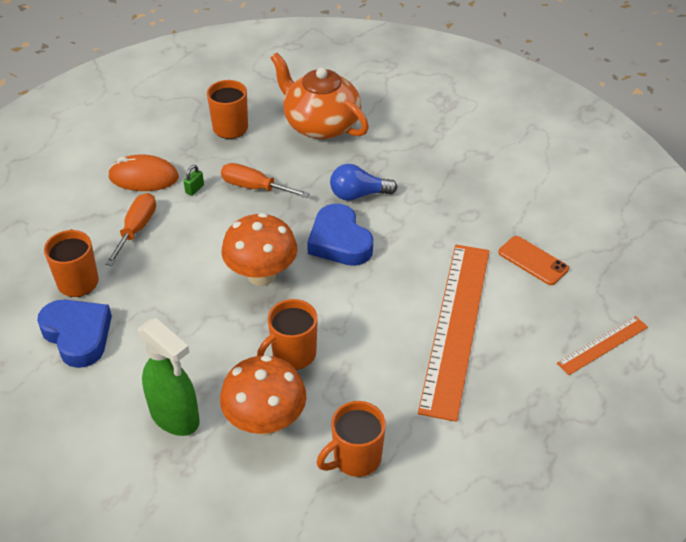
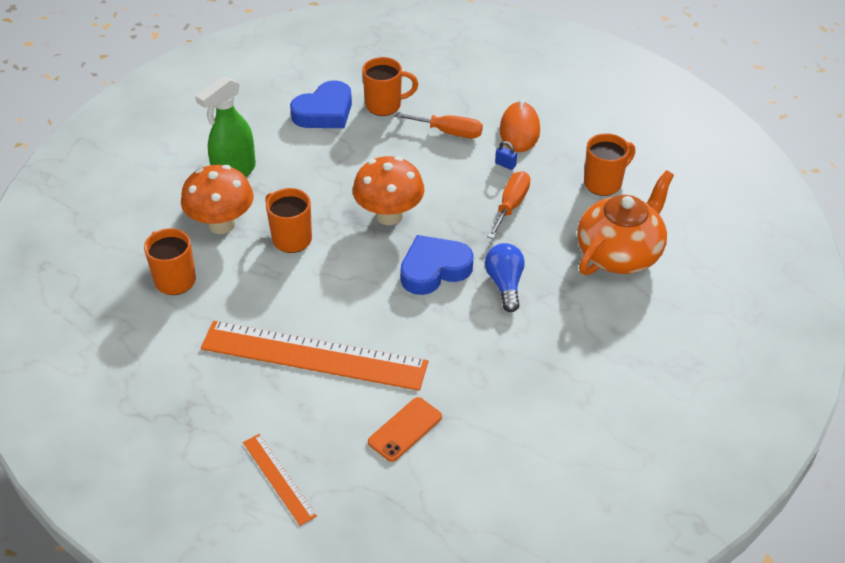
camera: 90 degrees right, 0 degrees up
green padlock [184,165,204,196] -> blue padlock [495,141,517,170]

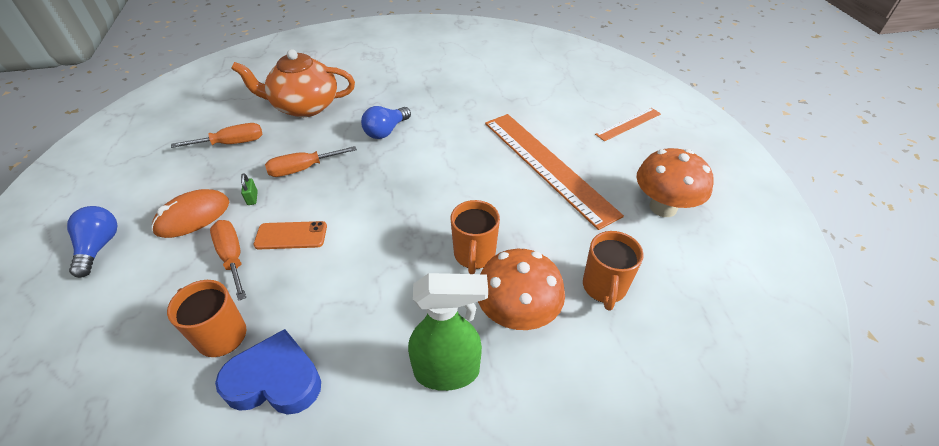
camera: 135 degrees left, 0 degrees up
orange ruler [243,434,317,526] -> orange ruler turned 45 degrees clockwise [595,108,661,141]
orange mushroom [353,156,424,225] -> orange mushroom moved to [636,148,714,217]
orange phone [368,397,442,462] -> orange phone moved to [254,221,327,249]
blue heart [400,235,474,295] -> none
blue padlock [495,141,517,170] -> green padlock [241,174,258,205]
orange mug [584,133,635,196] -> orange screwdriver [171,123,263,148]
none -> blue light bulb [67,206,118,278]

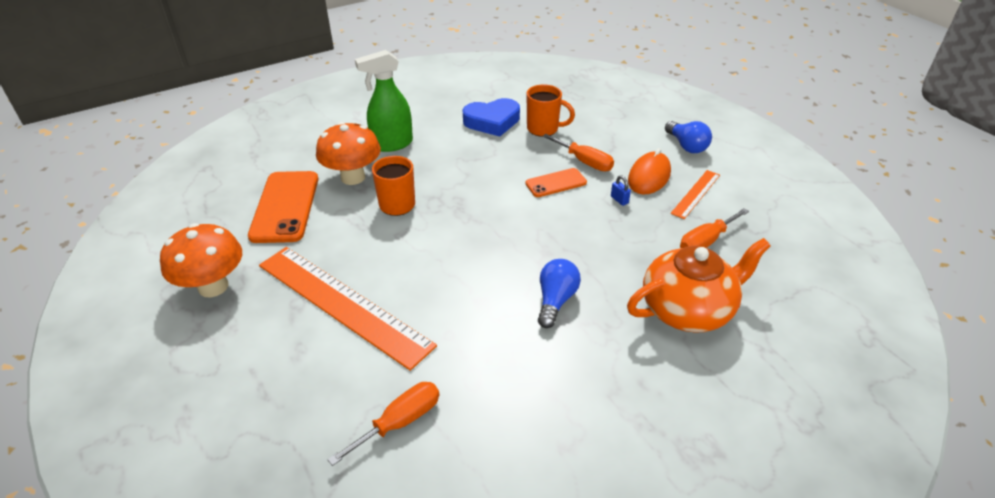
camera: 160 degrees right, 5 degrees down
green padlock [241,174,258,205] -> blue padlock [611,175,631,206]
orange screwdriver [265,146,357,177] -> orange screwdriver moved to [327,382,439,466]
orange mug [583,231,644,311] -> orange phone [248,171,318,243]
orange ruler [595,108,661,141] -> orange ruler moved to [671,170,720,219]

